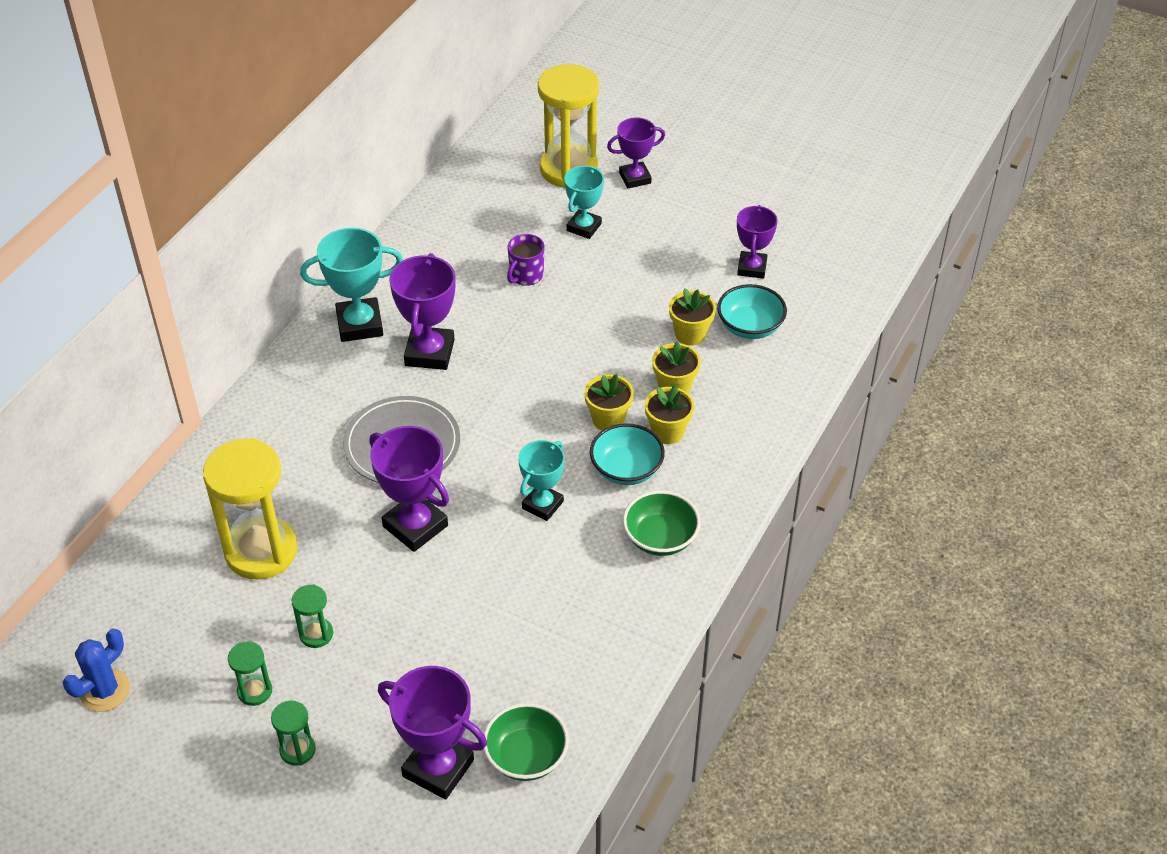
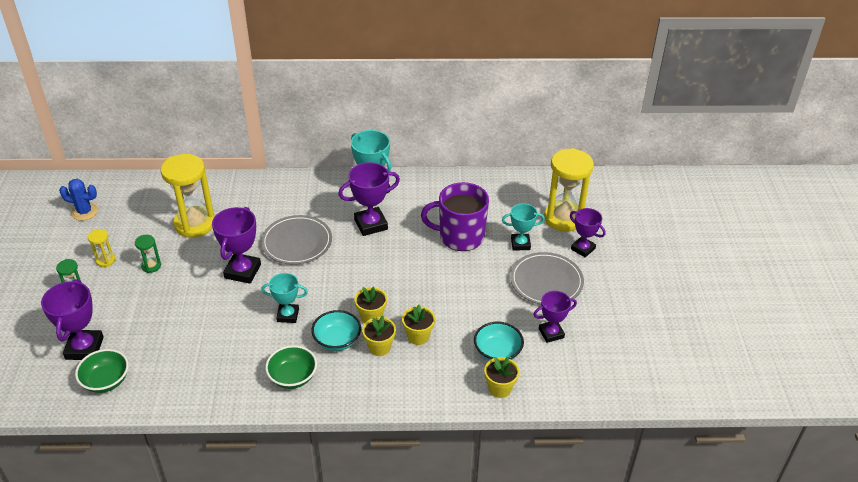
camera: 60 degrees right, 5 degrees down
green hourglass [228,642,272,706] -> yellow hourglass [88,229,116,267]
purple mug [507,234,544,286] -> purple mug [421,182,489,251], size x2.02
yellow flower pot [669,289,716,346] -> yellow flower pot moved to [484,357,519,398]
none -> grey plate [510,252,584,305]

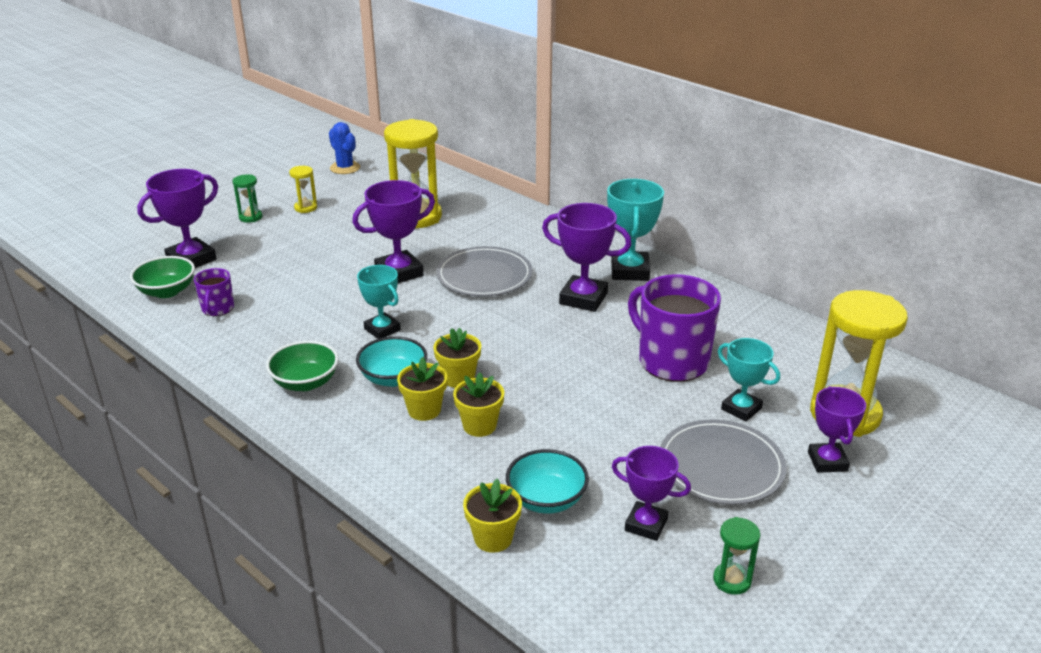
camera: 45 degrees right, 10 degrees down
green hourglass [135,235,161,273] -> green hourglass moved to [713,517,760,595]
none -> purple mug [194,268,234,316]

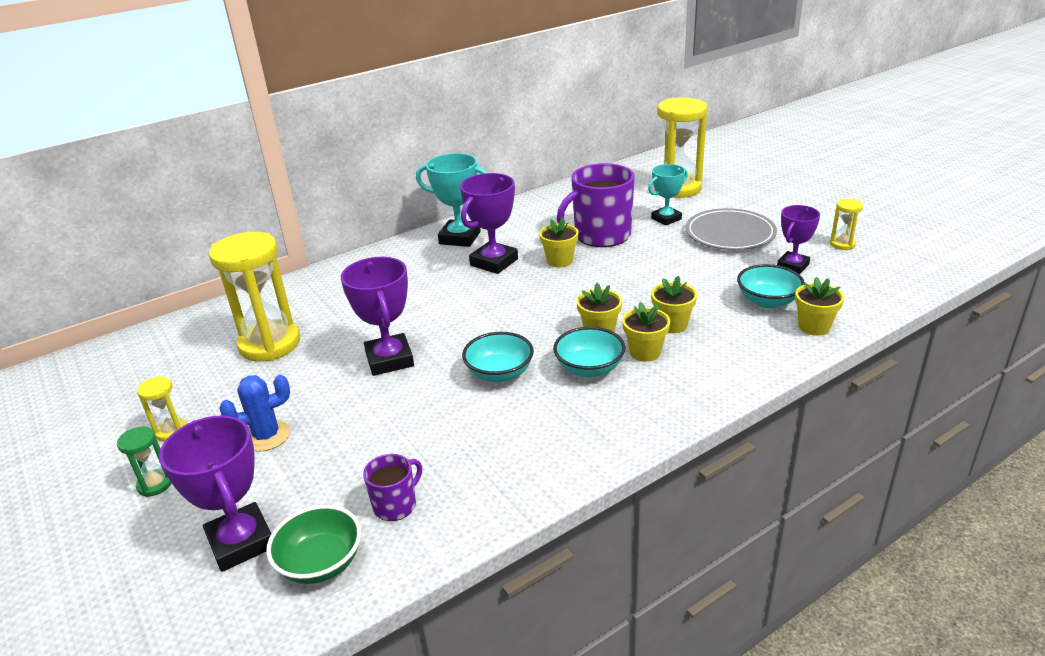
camera: 75 degrees left, 0 degrees up
purple mug [194,268,234,316] -> purple mug turned 60 degrees counterclockwise [363,454,422,521]
green bowl [266,341,339,391] -> none
blue cactus [329,122,360,174] -> blue cactus moved to [220,375,290,452]
turquoise trophy [357,265,401,339] -> turquoise bowl [462,332,534,382]
grey plate [436,246,533,296] -> none
green hourglass [713,517,760,595] -> yellow hourglass [830,199,863,250]
purple trophy [808,386,866,473] -> none
none -> yellow flower pot [539,217,579,268]

